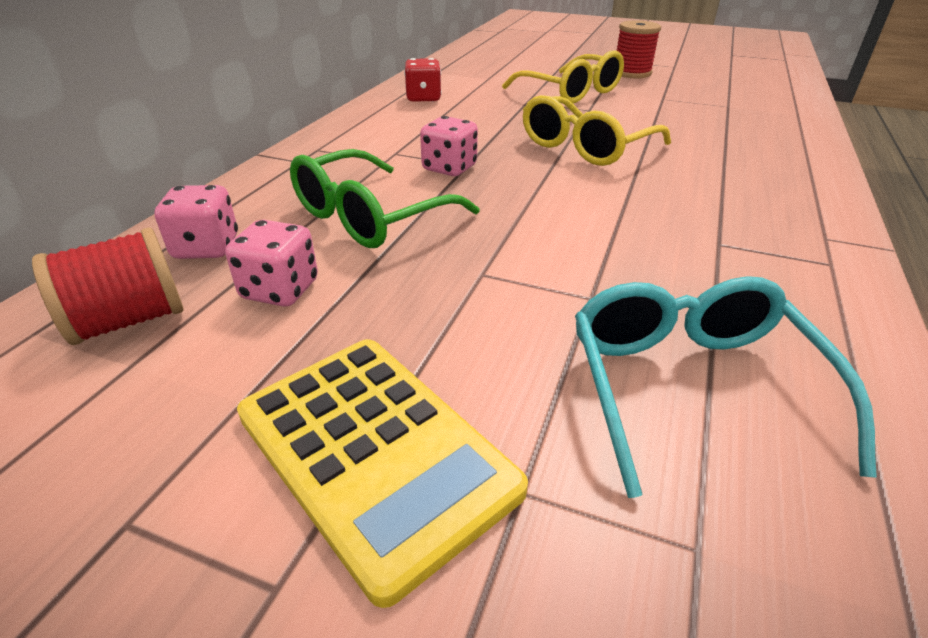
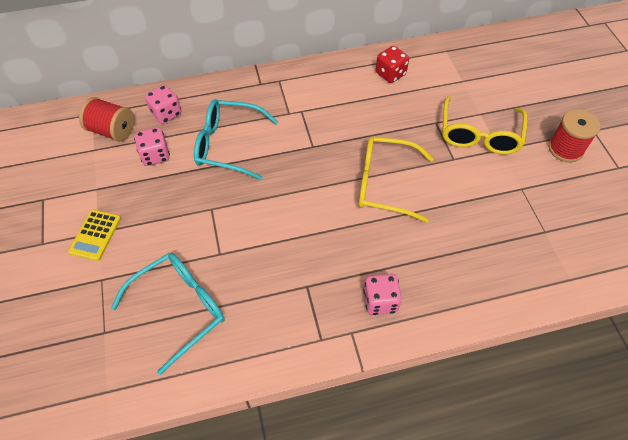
camera: 55 degrees right, 20 degrees up
yellow calculator [237,339,528,608] -> yellow calculator [68,210,121,261], size x0.56
green glasses [290,149,480,248] -> turquoise glasses [194,99,278,180]
pink dice [420,116,478,176] -> pink dice moved to [363,274,402,315]

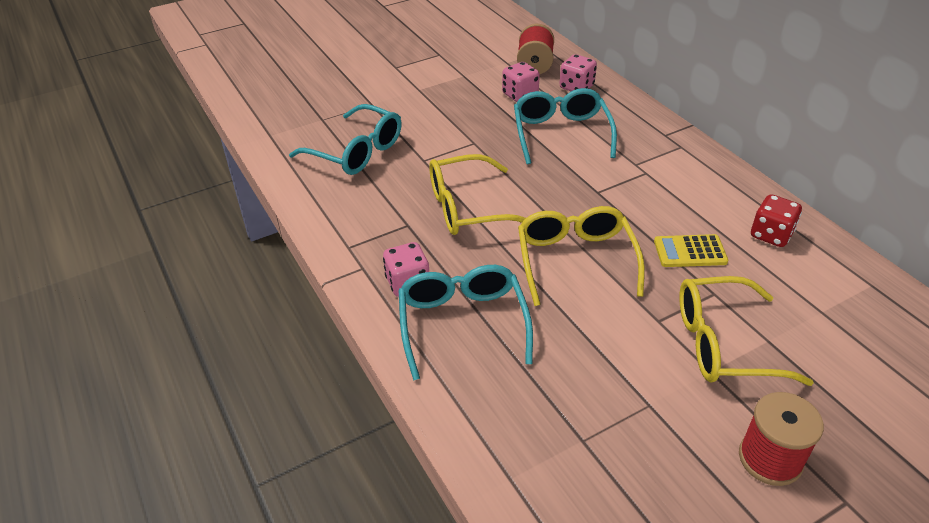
camera: 75 degrees right, 15 degrees down
yellow calculator [68,210,121,261] -> yellow calculator moved to [654,234,728,267]
none -> turquoise glasses [399,265,533,381]
none -> yellow glasses [429,154,526,235]

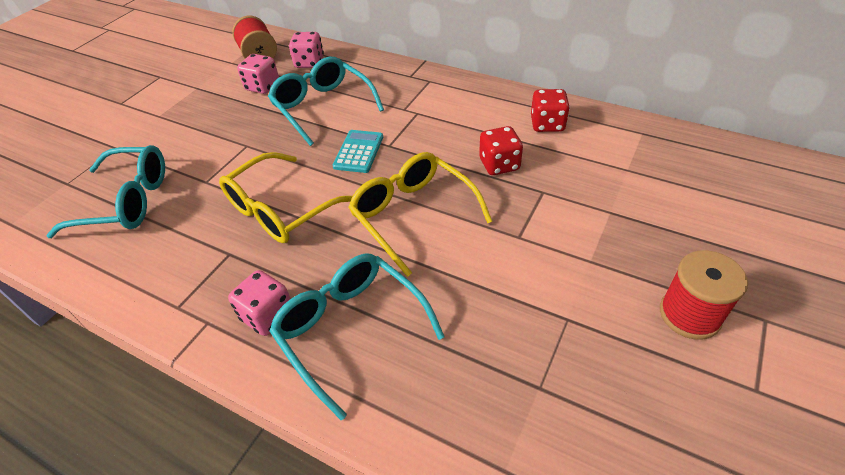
camera: 30 degrees left, 5 degrees up
yellow calculator [654,234,728,267] -> red dice [479,126,523,175]
yellow glasses [679,276,814,386] -> none
none -> turquoise calculator [333,130,383,173]

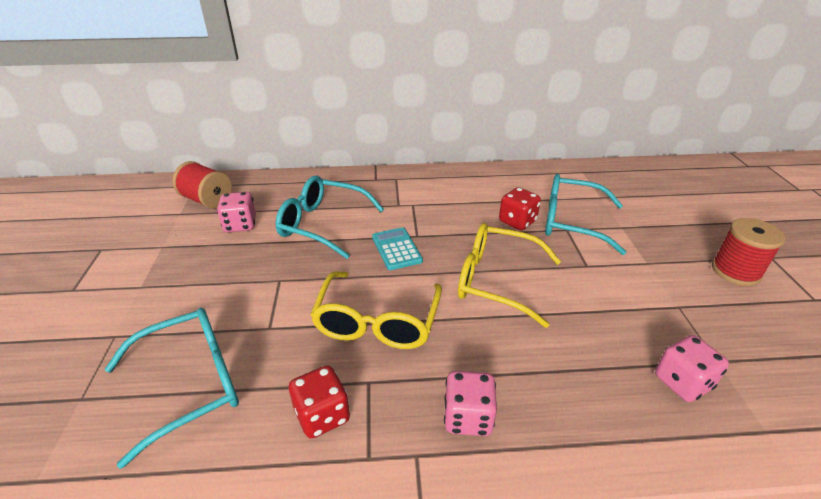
camera: 35 degrees left, 10 degrees down
turquoise glasses [269,254,445,420] -> turquoise glasses moved to [545,174,626,255]
pink dice [289,32,324,68] -> pink dice moved to [655,335,729,402]
red dice [531,89,570,132] -> red dice moved to [289,365,350,438]

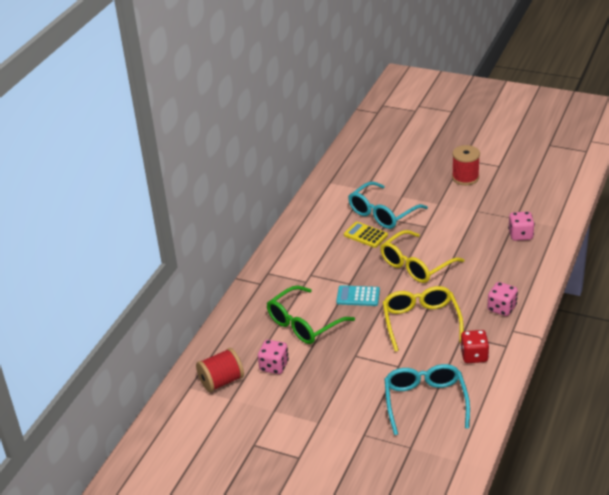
camera: 60 degrees left, 0 degrees up
turquoise glasses [275,176,384,259] -> green glasses [267,286,355,344]
yellow glasses [310,271,442,349] -> yellow glasses turned 135 degrees counterclockwise [383,286,464,352]
red dice [499,187,541,230] -> yellow calculator [344,222,388,248]

